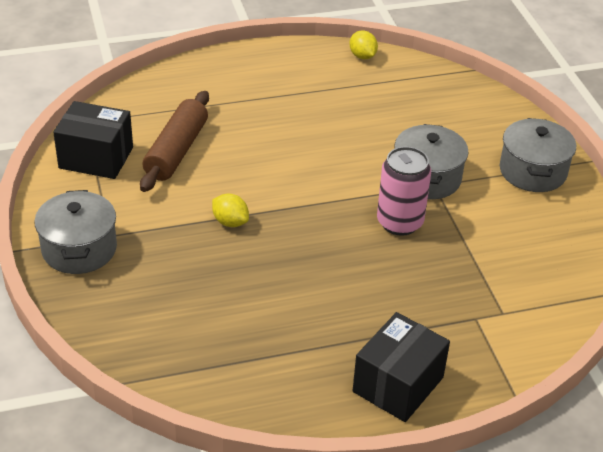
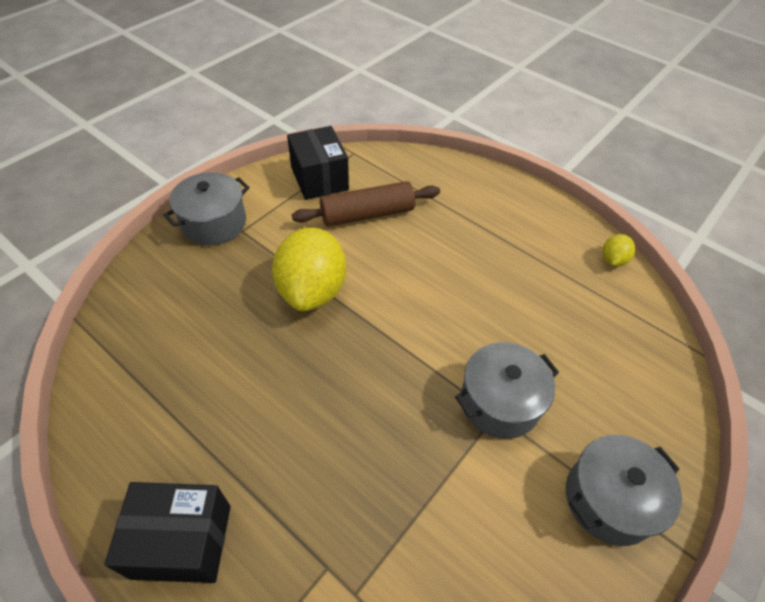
camera: 55 degrees right, 10 degrees up
yellow lemon [212,194,249,227] -> yellow lemon [272,228,346,311], size x2.21
pink can [377,147,431,236] -> none

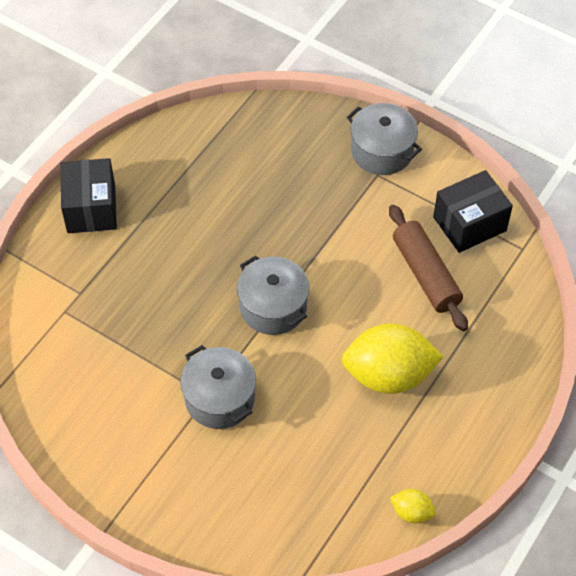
camera: 85 degrees right, 5 degrees up
yellow lemon [272,228,346,311] -> yellow lemon moved to [342,323,443,394]
grey pot [566,435,682,546] -> grey pot moved to [237,256,309,335]

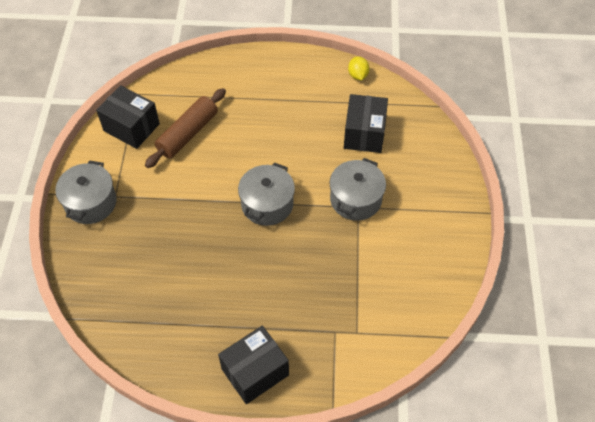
camera: 120 degrees left, 0 degrees up
yellow lemon [342,323,443,394] -> none
none -> black box [344,94,388,153]

